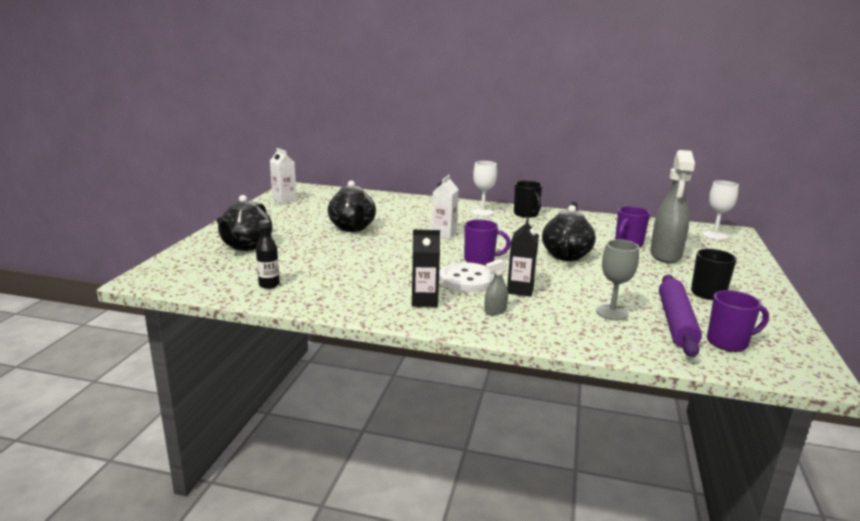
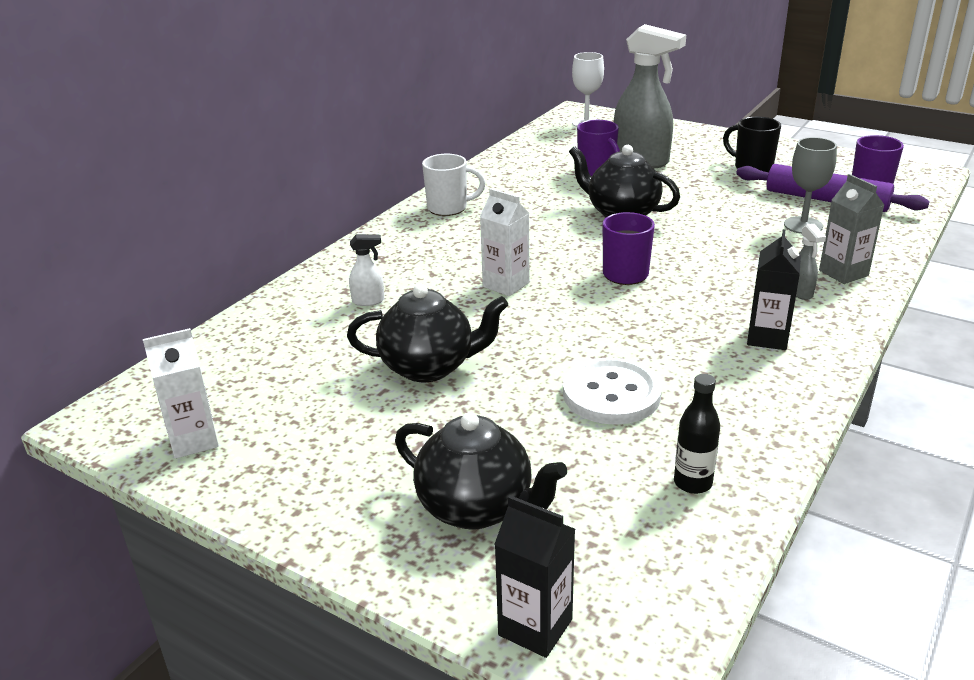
camera: 70 degrees left, 10 degrees up
white button [439,262,494,292] -> white button moved to [563,357,662,425]
white goblet [472,161,497,216] -> none
black carton [507,218,539,297] -> black carton moved to [494,495,575,658]
black mug [514,181,542,218] -> white mug [422,154,486,216]
none -> white spray bottle [349,234,384,306]
none -> grey carton [819,174,884,284]

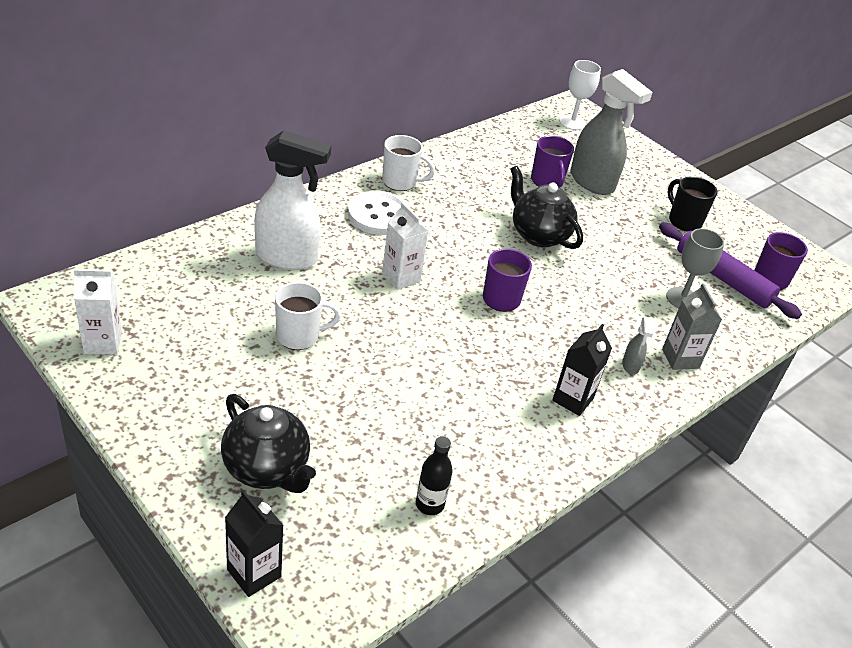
camera: 10 degrees right, 10 degrees up
black teapot [347,284,508,382] -> white mug [275,282,341,350]
white spray bottle [349,234,384,306] -> white spray bottle [254,130,331,270], size x2.35
white button [563,357,662,425] -> white button moved to [348,191,411,235]

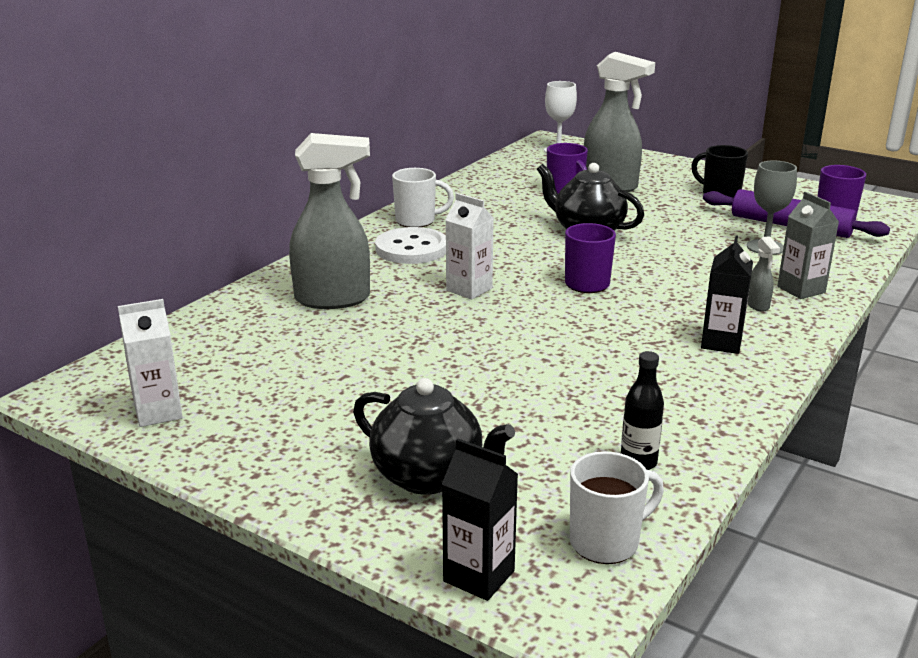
camera: 10 degrees left, 15 degrees down
white spray bottle [254,130,331,270] -> grey spray bottle [289,133,370,309]
white mug [275,282,341,350] -> white mug moved to [570,451,664,564]

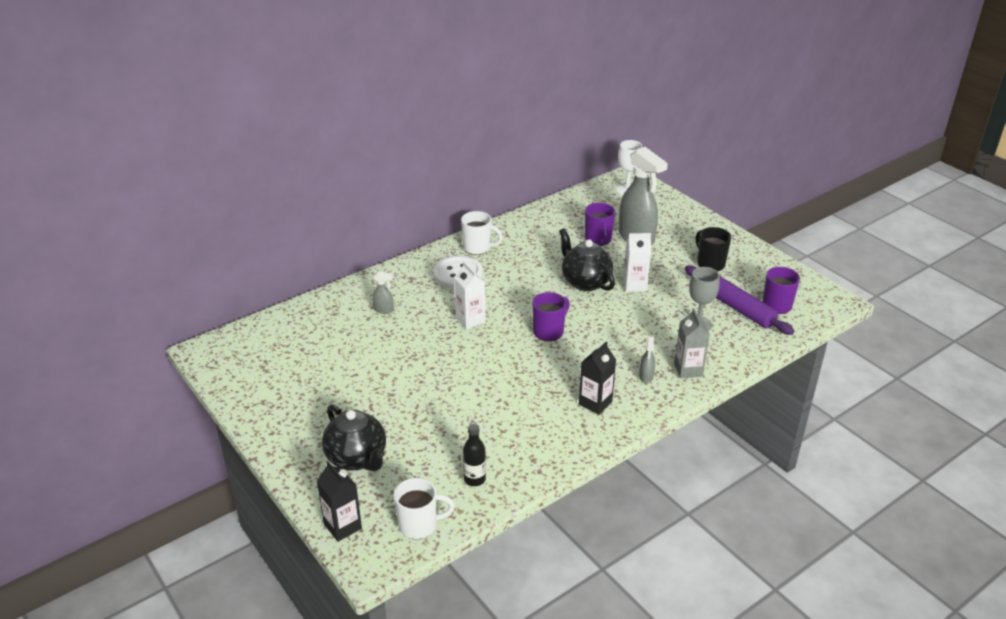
camera: 20 degrees right, 10 degrees up
white carton [118,299,183,427] -> white carton moved to [623,233,651,292]
grey spray bottle [289,133,370,309] -> grey spray bottle [372,271,394,314], size x0.42

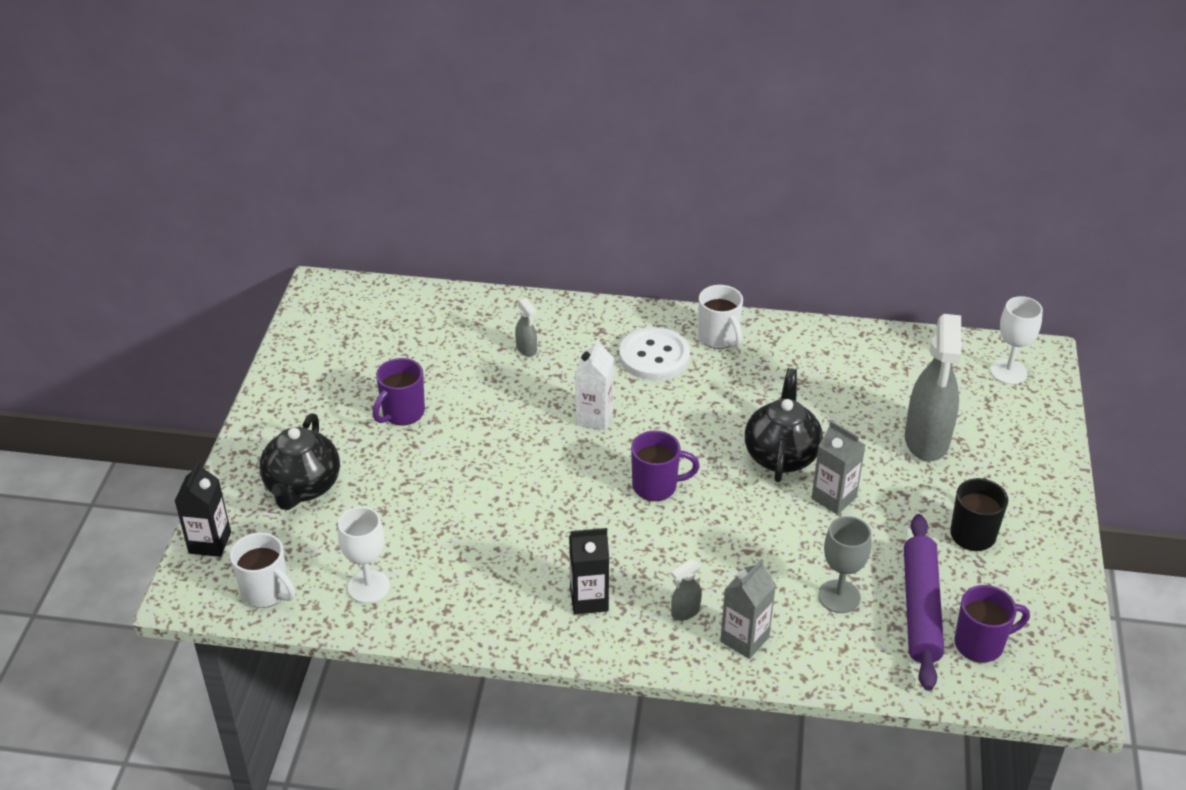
camera: 45 degrees right, 5 degrees up
black bottle [463,424,486,486] -> white goblet [338,507,390,603]
purple mug [585,203,615,246] -> purple mug moved to [373,358,425,425]
white carton [623,233,651,292] -> grey carton [812,420,865,515]

